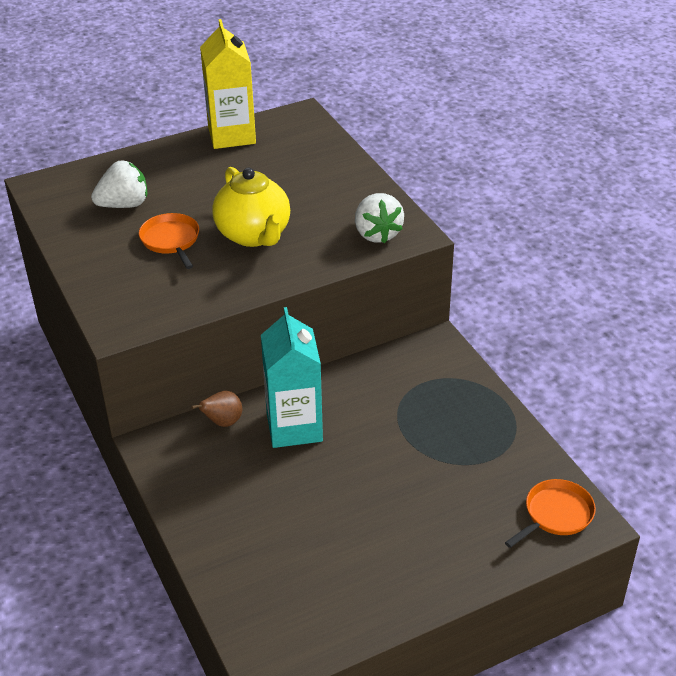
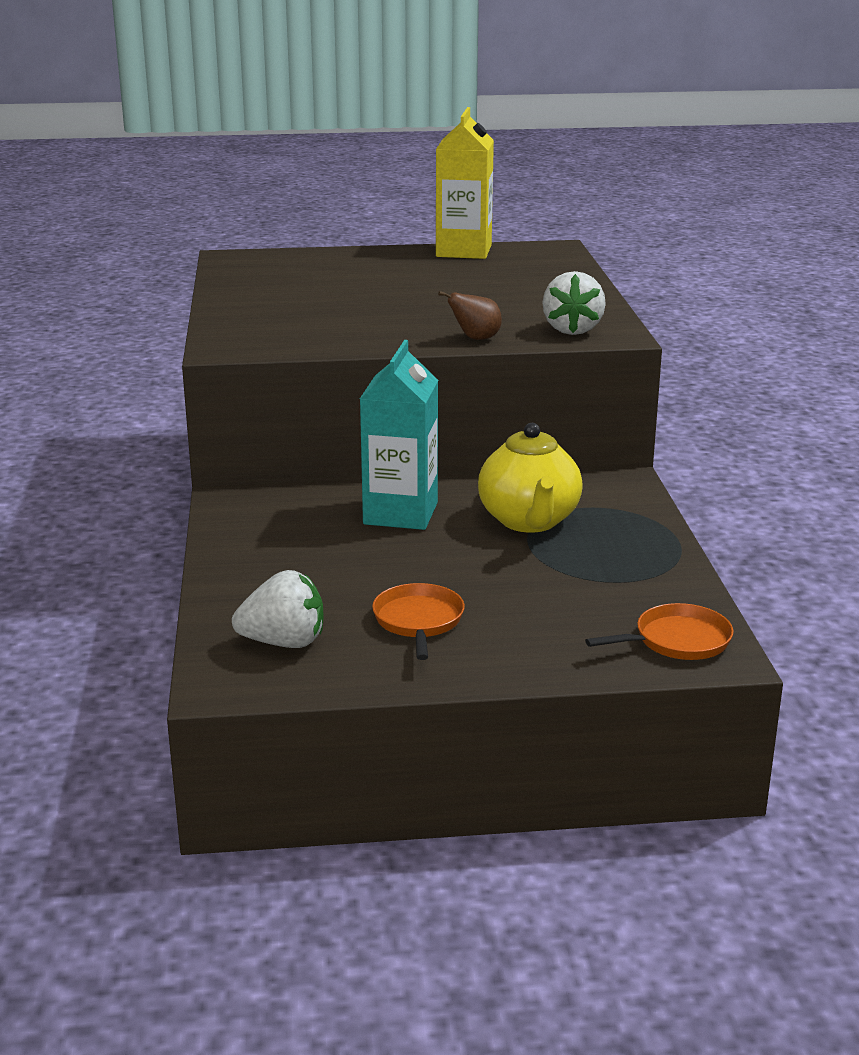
camera: 20 degrees right, 15 degrees down
white strawberry [91,160,147,208] -> white strawberry moved to [232,570,324,648]
orange pan [139,213,199,269] -> orange pan moved to [372,583,465,660]
brown pear [191,391,242,427] -> brown pear moved to [438,291,502,340]
yellow teapot [212,167,290,247] -> yellow teapot moved to [478,423,583,533]

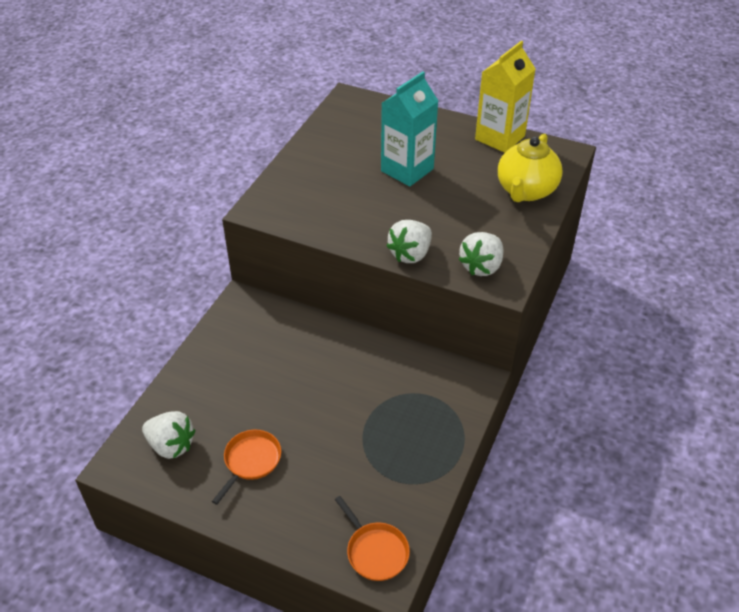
camera: 30 degrees right, 20 degrees up
turquoise carton [360,340,438,530] -> turquoise carton moved to [381,72,438,187]
brown pear [438,291,502,340] -> white strawberry [387,220,432,263]
yellow teapot [478,423,583,533] -> yellow teapot moved to [498,134,563,202]
orange pan [585,603,734,660] -> orange pan turned 45 degrees clockwise [335,496,410,581]

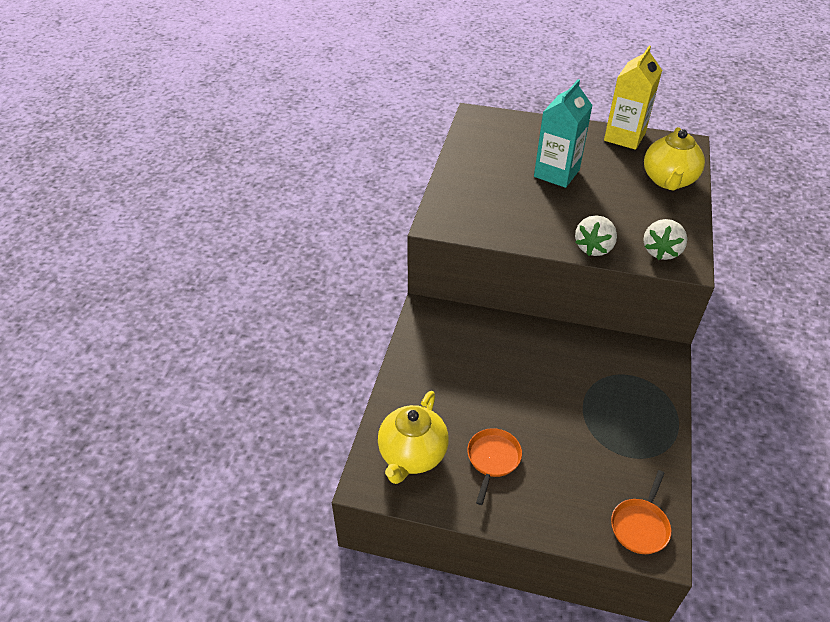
camera: 10 degrees left, 0 degrees up
white strawberry [142,411,195,459] -> yellow teapot [378,391,449,484]
orange pan [335,496,410,581] -> orange pan turned 75 degrees clockwise [611,470,671,554]

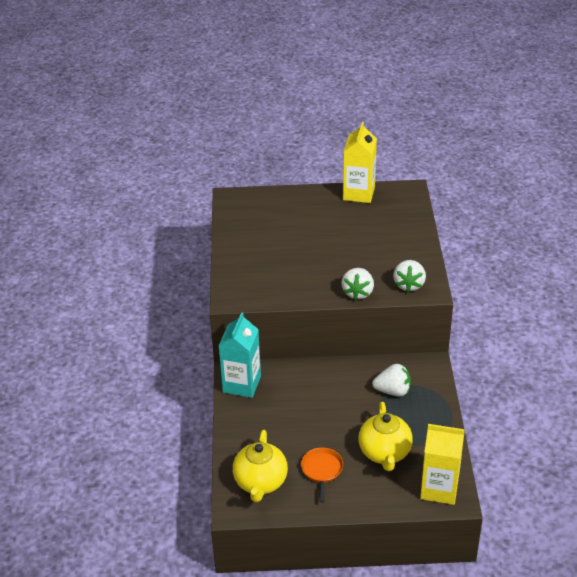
camera: 15 degrees left, 5 degrees down
turquoise carton [534,79,593,188] -> turquoise carton moved to [219,312,261,398]
orange pan [611,470,671,554] -> yellow carton [420,424,465,505]
yellow teapot [644,127,705,190] -> yellow teapot moved to [358,402,413,471]
none -> white strawberry [372,364,411,396]

